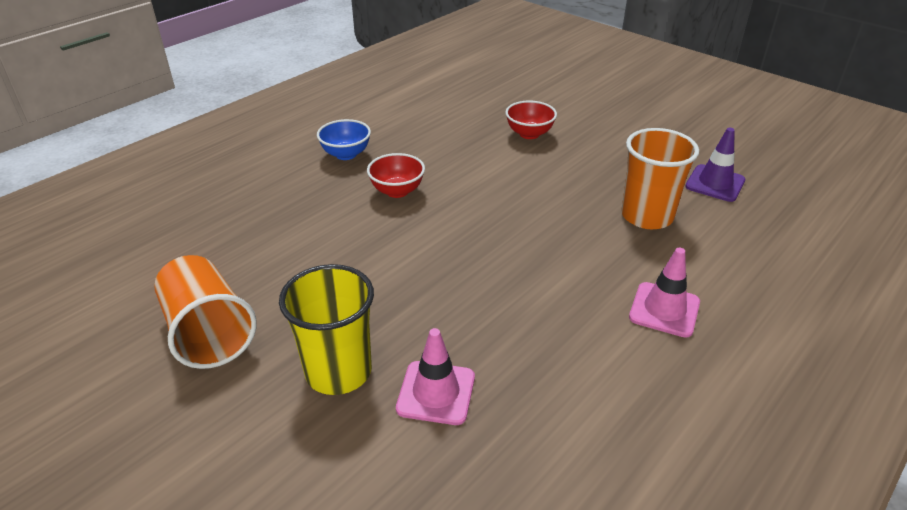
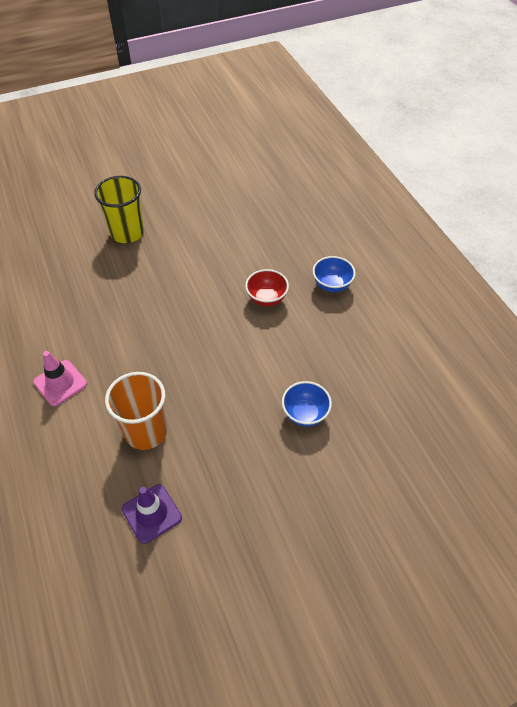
camera: 115 degrees right, 15 degrees up
orange cup [154,255,257,369] -> none
pink traffic cone [396,328,475,425] -> none
red bowl [505,101,557,139] -> blue bowl [282,381,332,427]

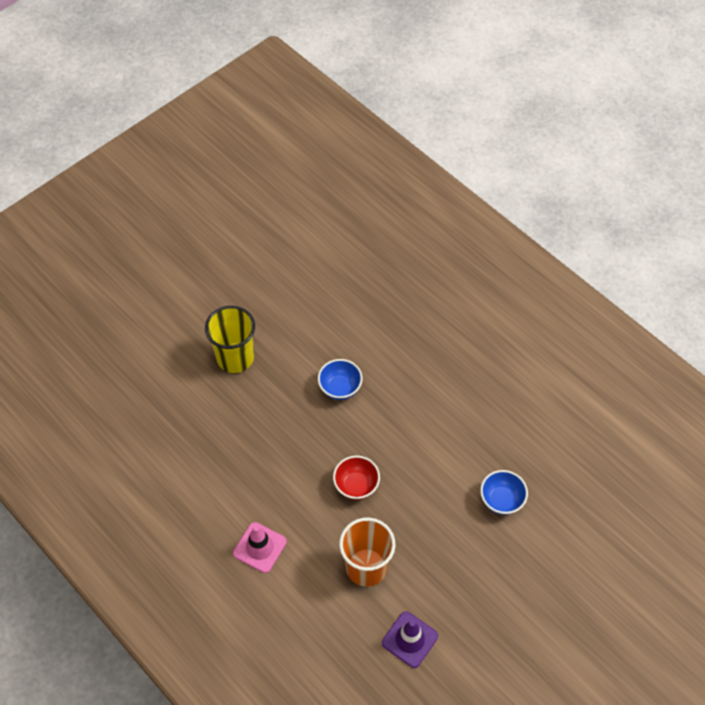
camera: 20 degrees left, 5 degrees up
red bowl [245,269,289,306] -> red bowl moved to [333,456,380,500]
blue bowl [313,256,356,292] -> blue bowl moved to [318,359,363,400]

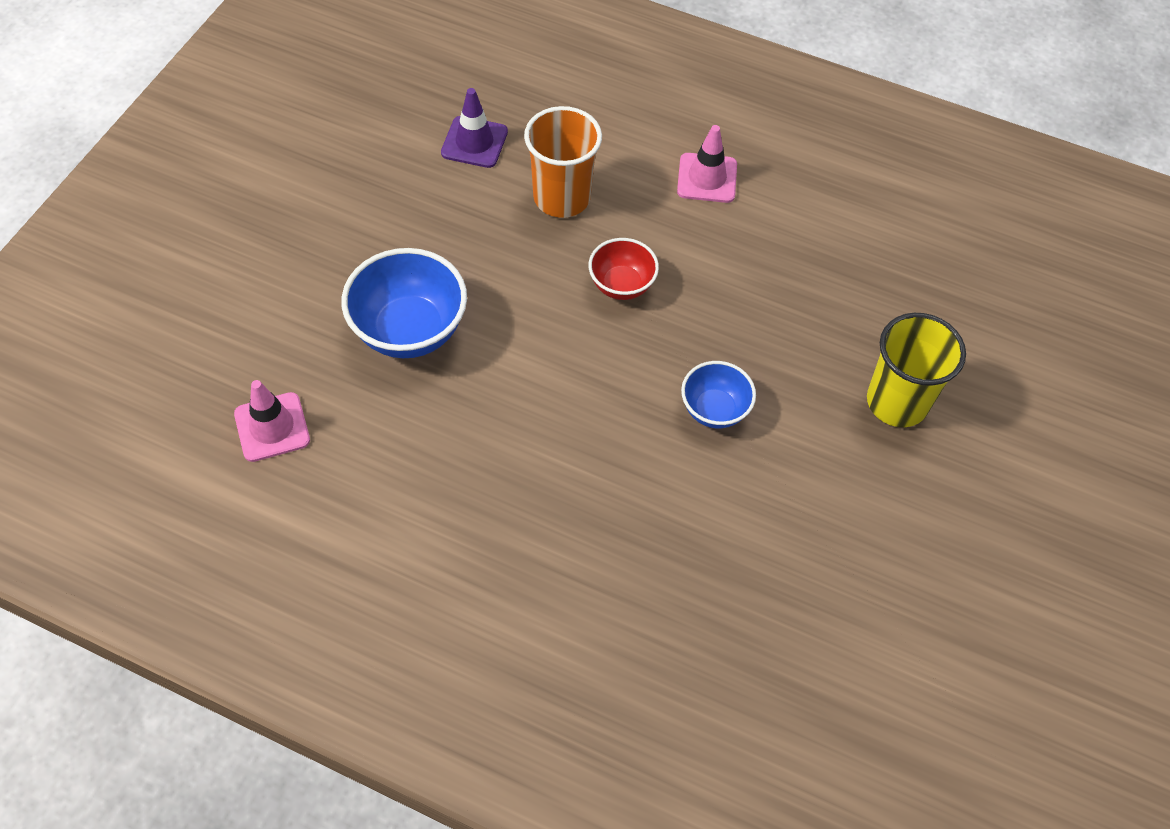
camera: 155 degrees right, 0 degrees up
blue bowl [480,470,528,515] -> blue bowl [341,248,467,358], size x1.69
none -> pink traffic cone [234,380,310,462]

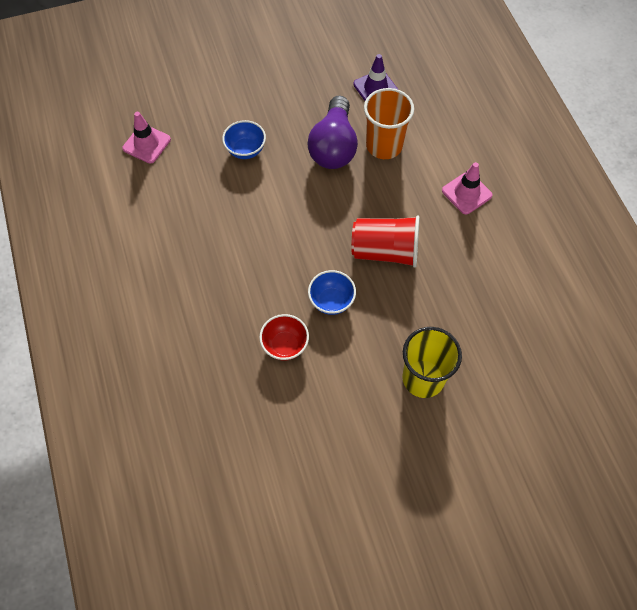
camera: 50 degrees right, 5 degrees up
blue bowl [341,248,467,358] -> blue bowl [222,120,266,159], size x0.59
red bowl [589,238,659,300] -> red bowl moved to [259,314,309,361]
none -> purple light bulb [308,96,358,169]
none -> red cup [351,215,420,268]

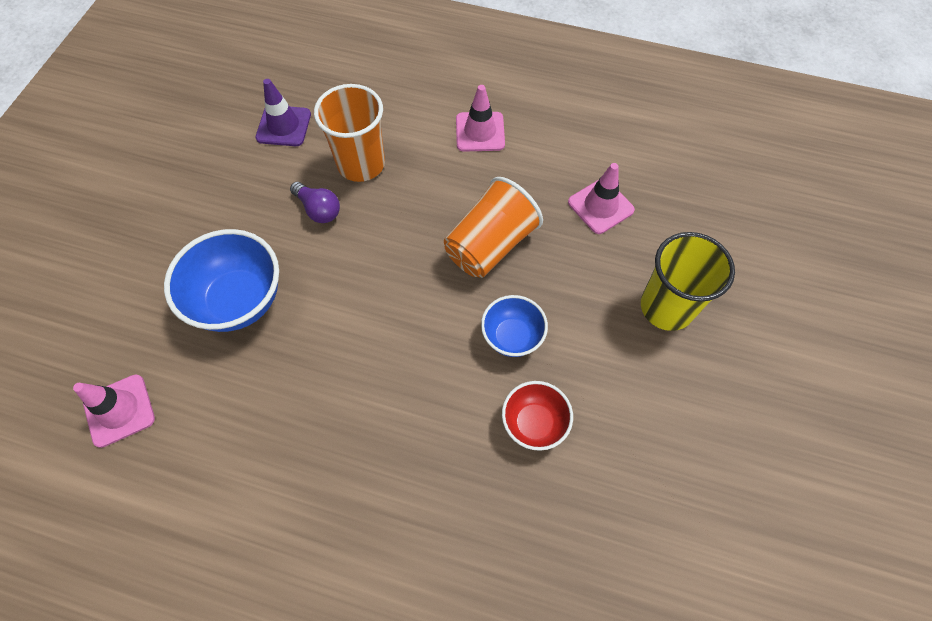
camera: 55 degrees left, 0 degrees up
blue bowl [222,120,266,159] -> blue bowl [164,229,279,332], size x1.69
purple light bulb [308,96,358,169] -> purple light bulb [290,182,340,223], size x0.51
red cup [351,215,420,268] -> orange cup [444,177,543,278]
none -> pink traffic cone [568,163,635,234]

